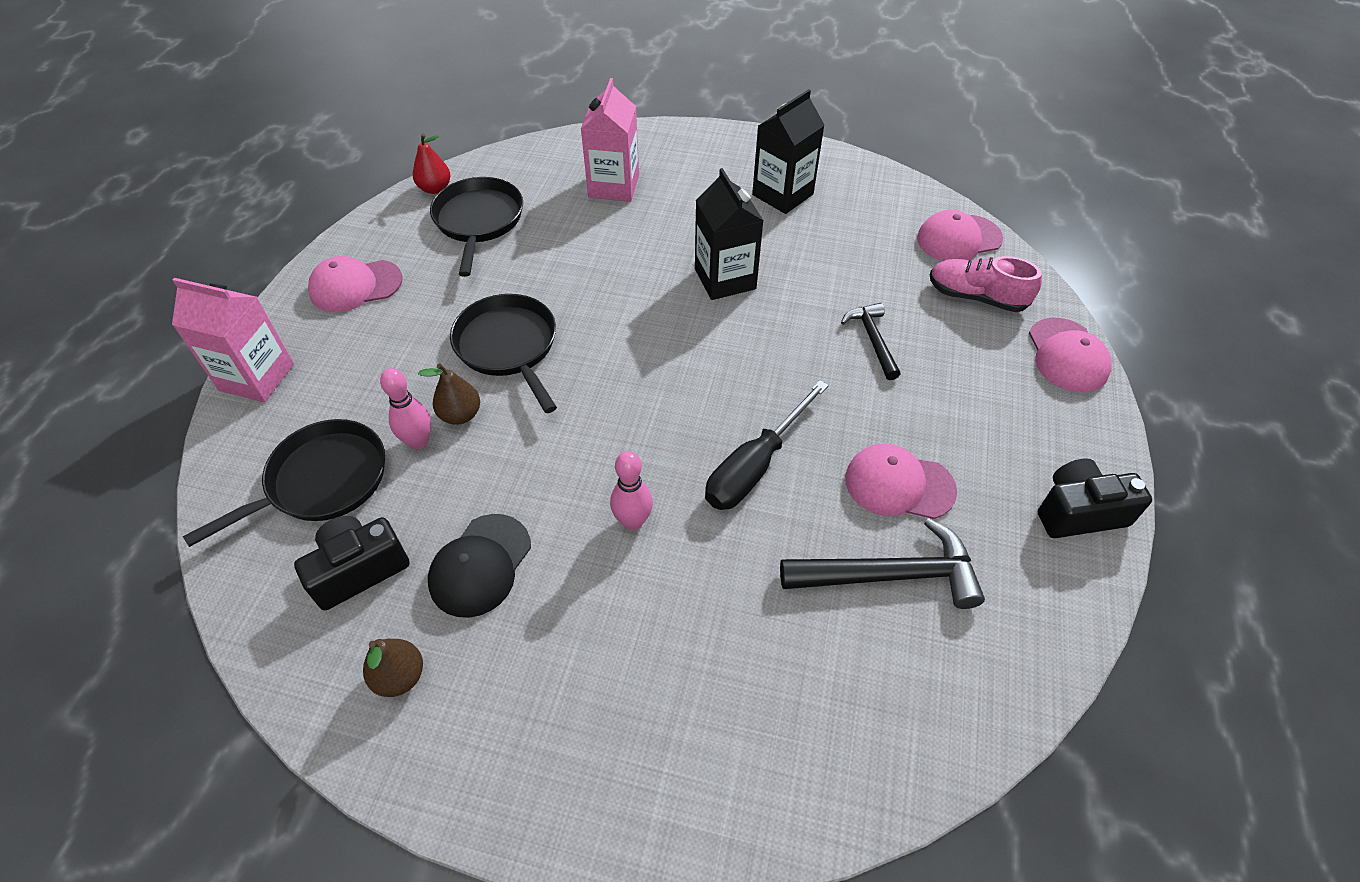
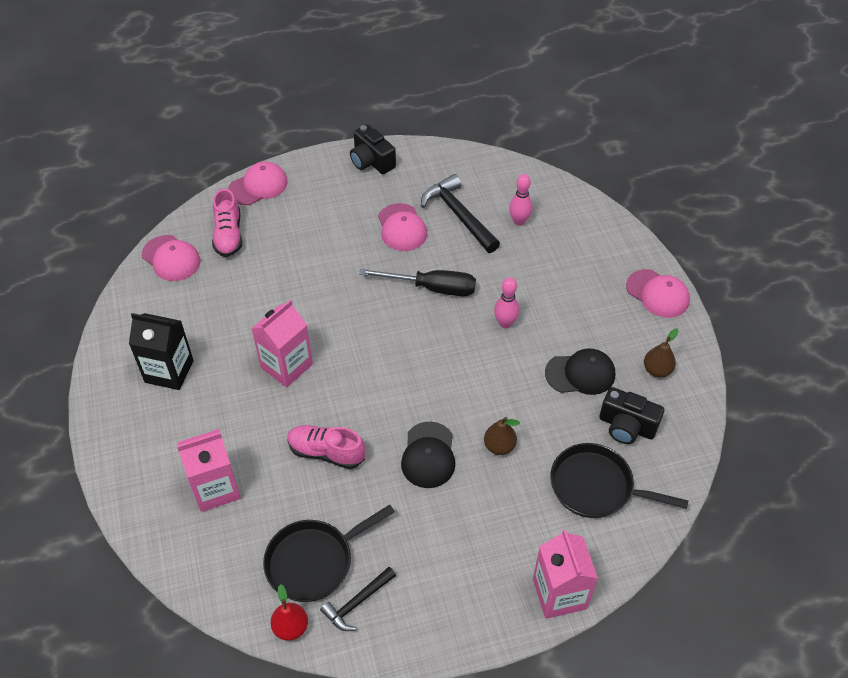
camera: 120 degrees left, 0 degrees up
pink cap [308,256,403,312] -> pink cap moved to [626,269,690,318]
pink bowling pin [380,368,431,449] -> pink bowling pin moved to [509,174,532,226]
black pan [450,294,557,413] -> black cap [401,422,455,488]
black carton [695,168,764,300] -> pink carton [251,300,313,387]
black hammer [841,303,900,380] -> black hammer moved to [320,567,396,631]
none -> pink shoe [287,425,366,469]

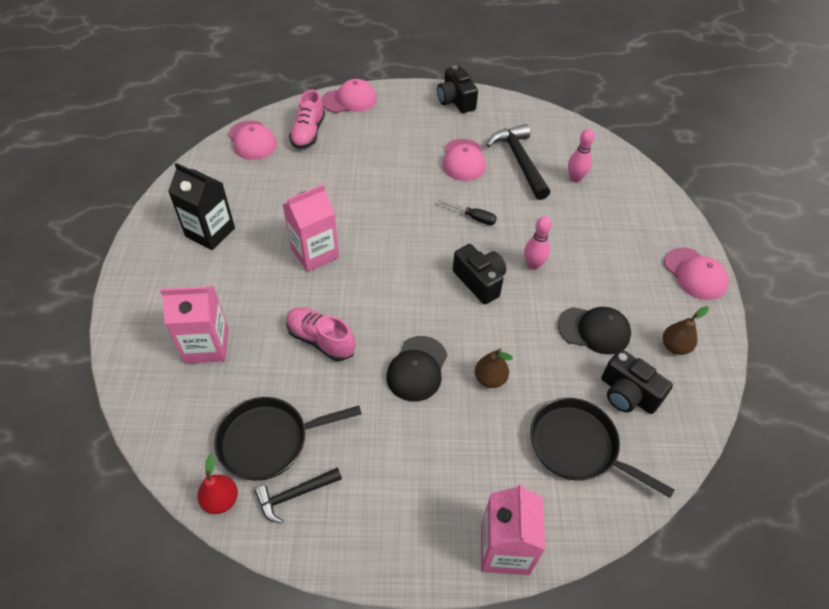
camera: 15 degrees right, 0 degrees up
black screwdriver [359,269,476,296] -> black screwdriver [438,200,497,225], size x0.54
none -> black camera [453,244,506,304]

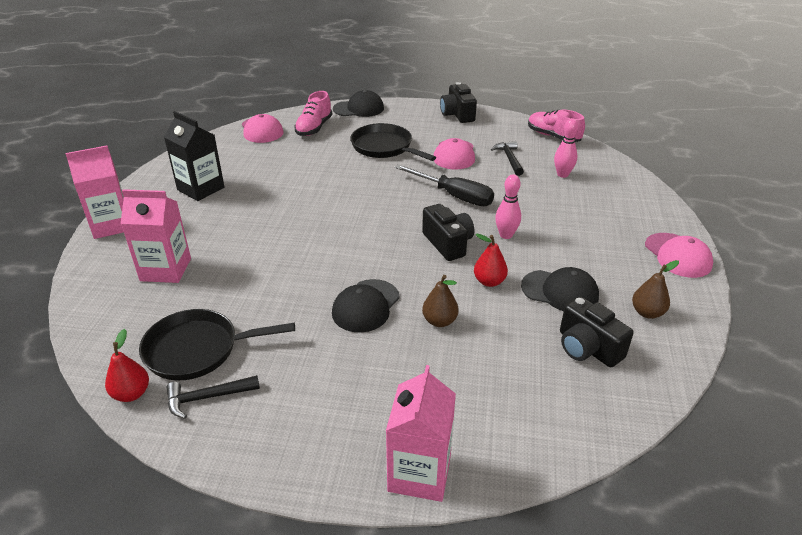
camera: 10 degrees right, 15 degrees down
pink carton [282,184,339,272] -> pink carton moved to [65,146,124,239]
pink shoe [286,307,355,361] -> pink shoe moved to [528,109,585,142]
pink cap [322,79,377,113] -> black cap [333,90,384,117]
black screwdriver [438,200,497,225] -> black screwdriver [394,164,494,206], size x1.84
black hammer [487,124,550,200] -> black hammer [491,141,524,176], size x0.60
black pan [530,398,675,498] -> black pan moved to [350,123,436,161]
none -> red pear [474,234,508,287]

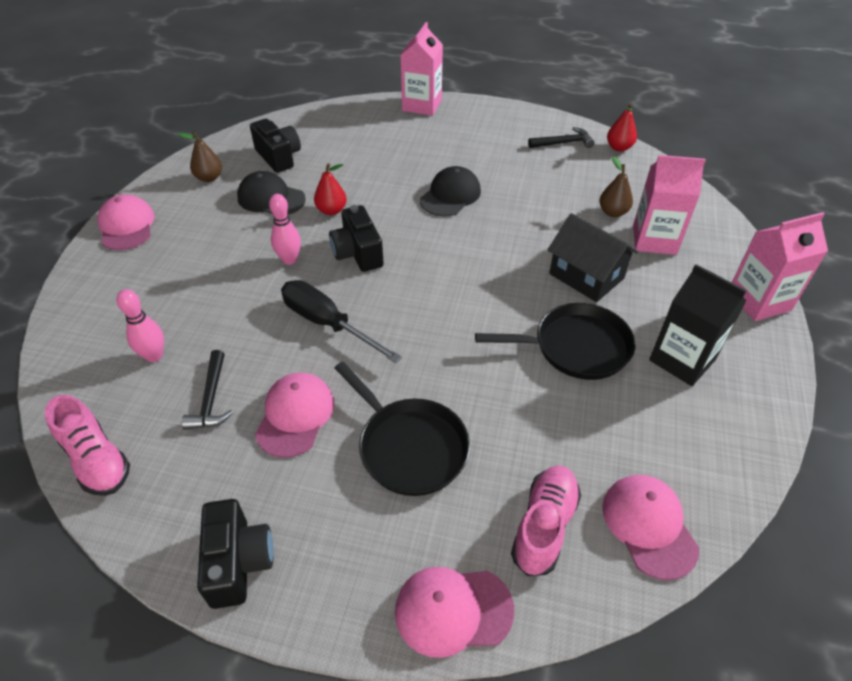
camera: 175 degrees left, 10 degrees up
black pan [139,309,295,380] -> black pan moved to [475,303,635,380]
black cap [333,90,384,117] -> pink cap [395,567,514,658]
brown pear [422,275,459,327] -> brown pear moved to [599,156,633,217]
none -> black house [548,213,639,302]

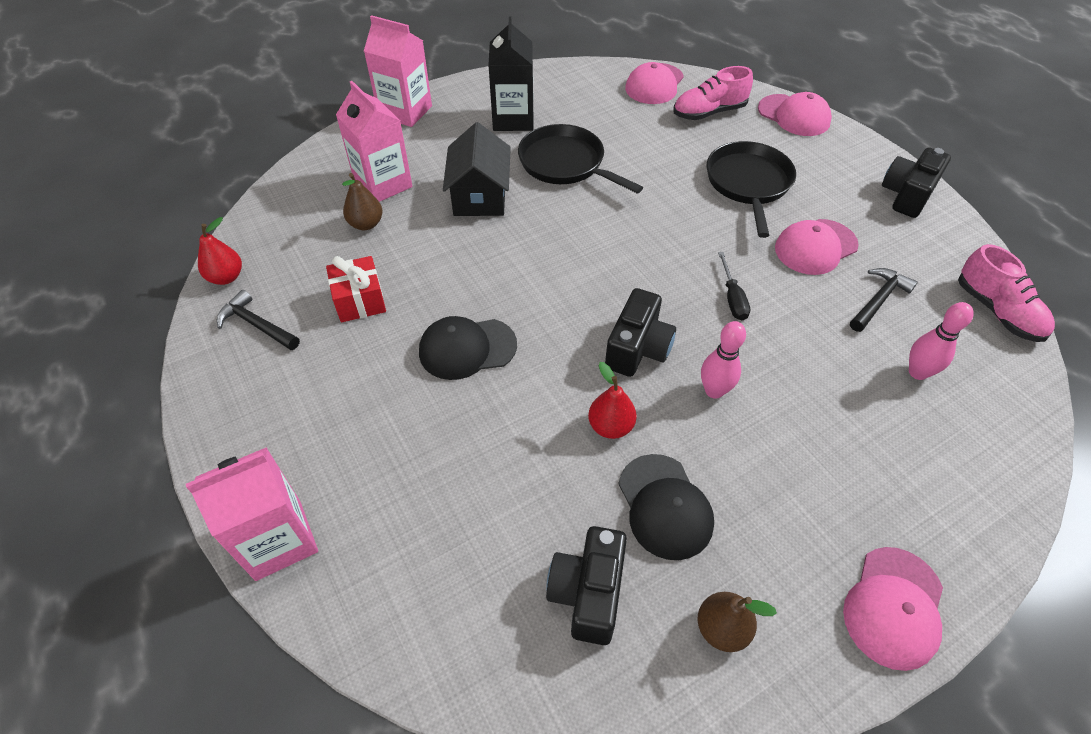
camera: 135 degrees left, 5 degrees up
pink shoe [45,395,130,496] -> pink shoe turned 150 degrees clockwise [958,244,1055,342]
black screwdriver [281,280,402,363] -> black screwdriver [718,252,750,320], size x0.54
none -> red gift [326,256,386,322]

